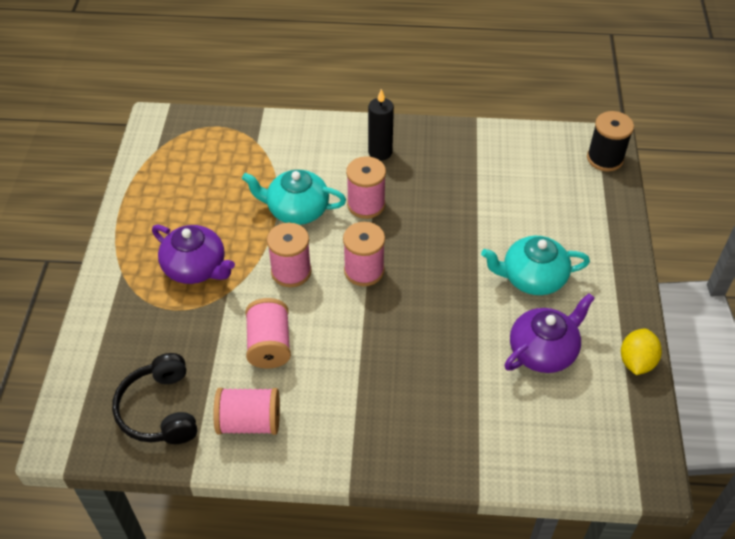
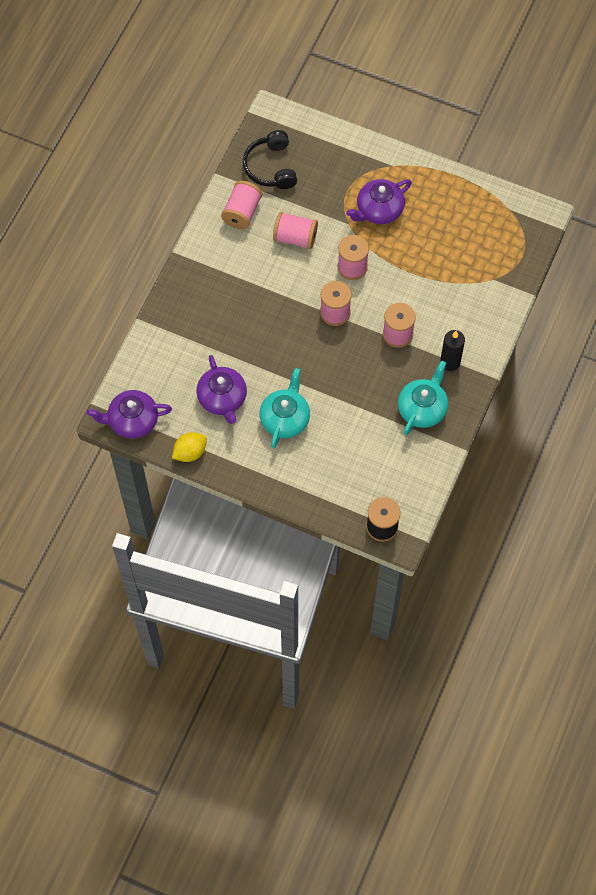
camera: 110 degrees right, 15 degrees up
black headphones [112,353,197,444] -> black headphones turned 105 degrees counterclockwise [243,130,297,189]
turquoise teapot [242,170,346,225] -> turquoise teapot moved to [398,361,448,435]
yellow lemon [621,328,662,375] -> yellow lemon turned 75 degrees counterclockwise [172,432,207,462]
none -> purple teapot [86,390,172,439]

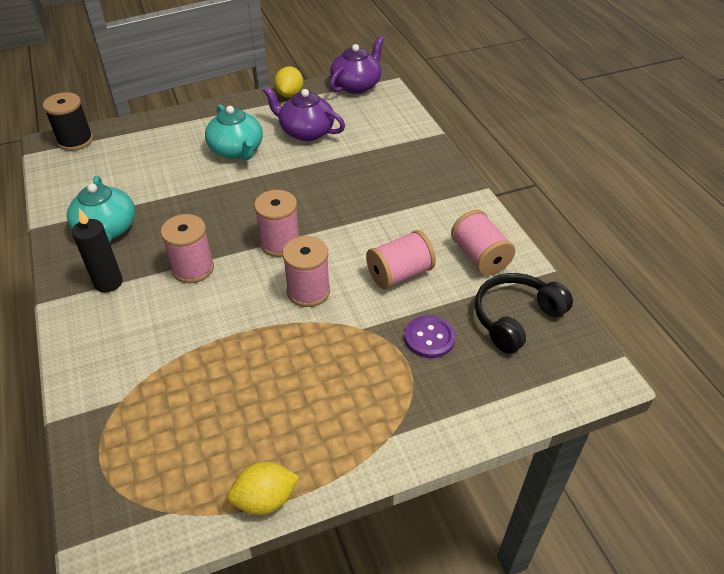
camera: 135 degrees right, 20 degrees down
black headphones [243,130,297,189] -> black headphones turned 75 degrees counterclockwise [475,273,573,354]
purple teapot [346,179,412,224] -> none
none -> yellow lemon [228,462,299,515]
none -> purple button [405,315,455,358]

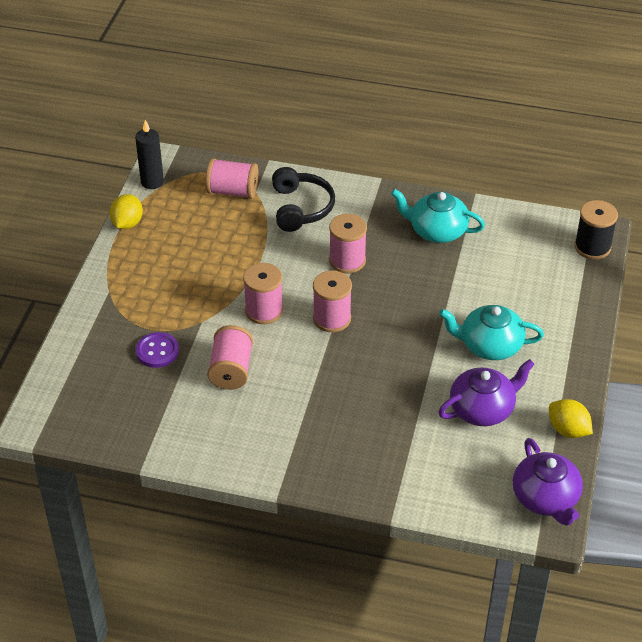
camera: 125 degrees right, 0 degrees up
black candle [72,208,123,292] -> black candle moved to [135,120,164,189]
pink spool [451,210,515,276] -> pink spool moved to [206,158,258,199]
black headphones [475,273,573,354] -> black headphones moved to [272,167,335,232]

